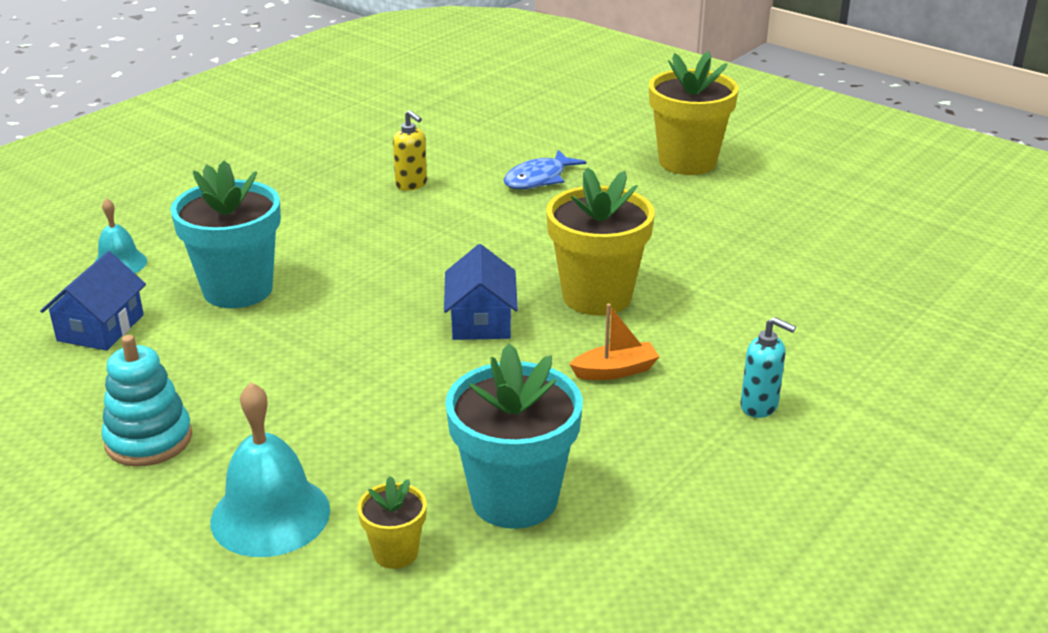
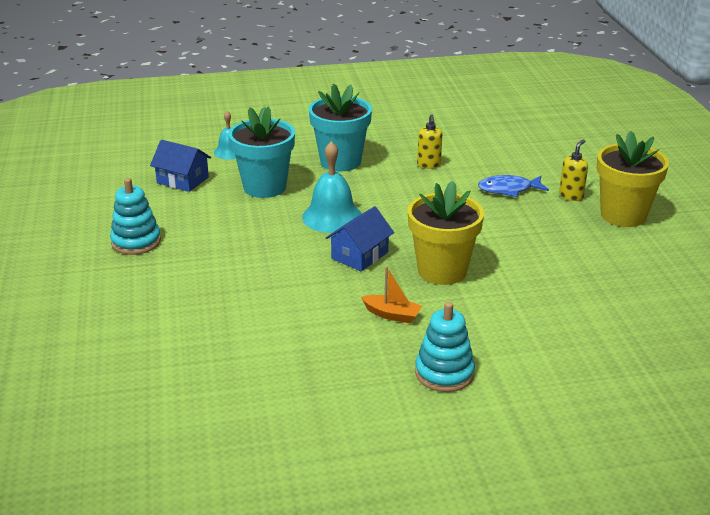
camera: 40 degrees right, 0 degrees up
blue house [40,251,146,351] -> blue house turned 60 degrees clockwise [150,140,211,192]
turquoise bell [210,382,330,557] -> turquoise bell moved to [302,141,362,233]
yellow flower pot [358,476,427,569] -> none
turquoise flower pot [445,343,583,529] -> turquoise flower pot moved to [309,84,372,172]
turquoise soap dispenser [741,317,796,418] -> turquoise stacking toy [415,302,475,392]
none -> yellow soap dispenser [559,139,588,201]

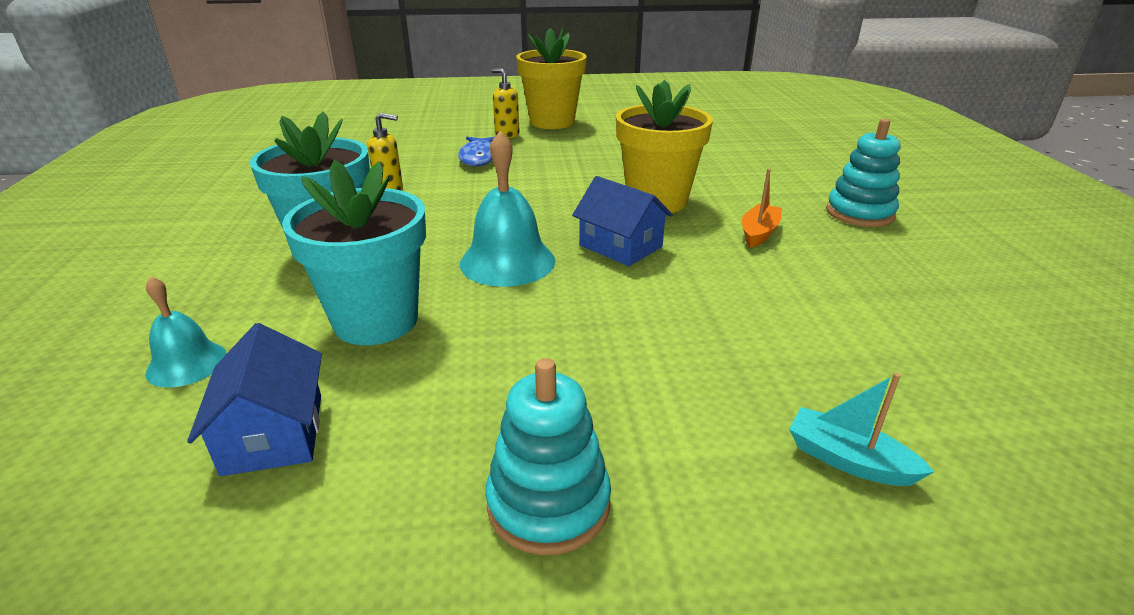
camera: 85 degrees left, 0 degrees up
blue house [150,140,211,192] -> blue house turned 45 degrees counterclockwise [187,323,322,476]
none -> turquoise boat [789,373,934,486]

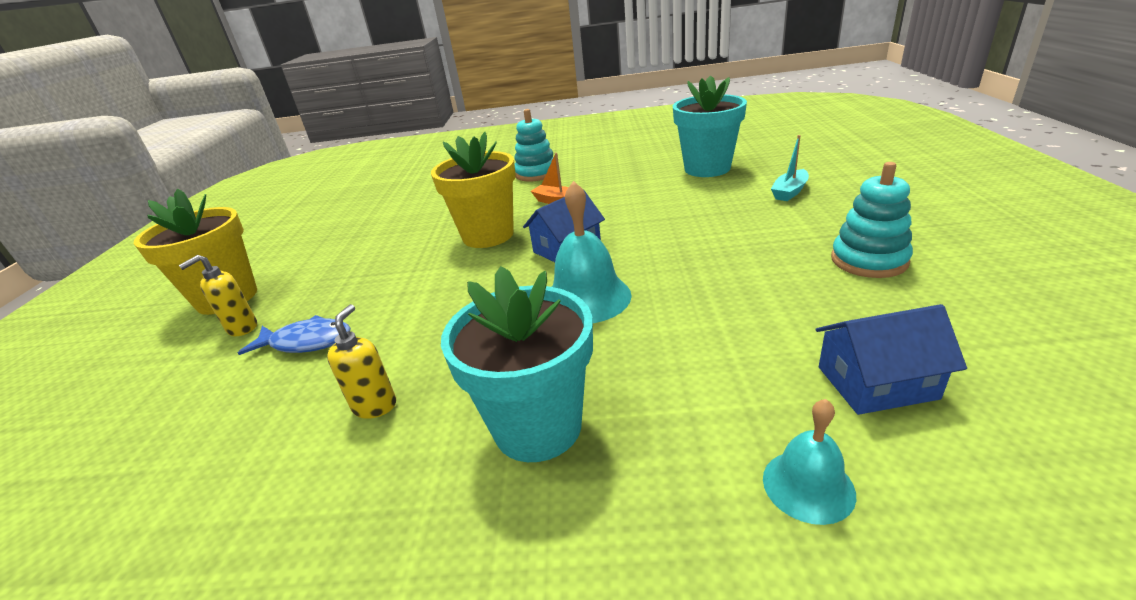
camera: 80 degrees left, 0 degrees up
turquoise flower pot [282,160,426,345] -> turquoise flower pot moved to [673,75,747,177]

